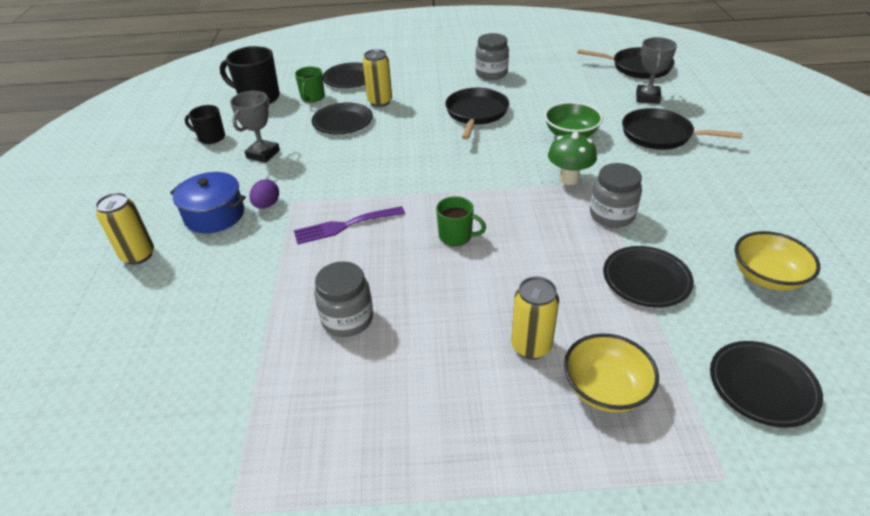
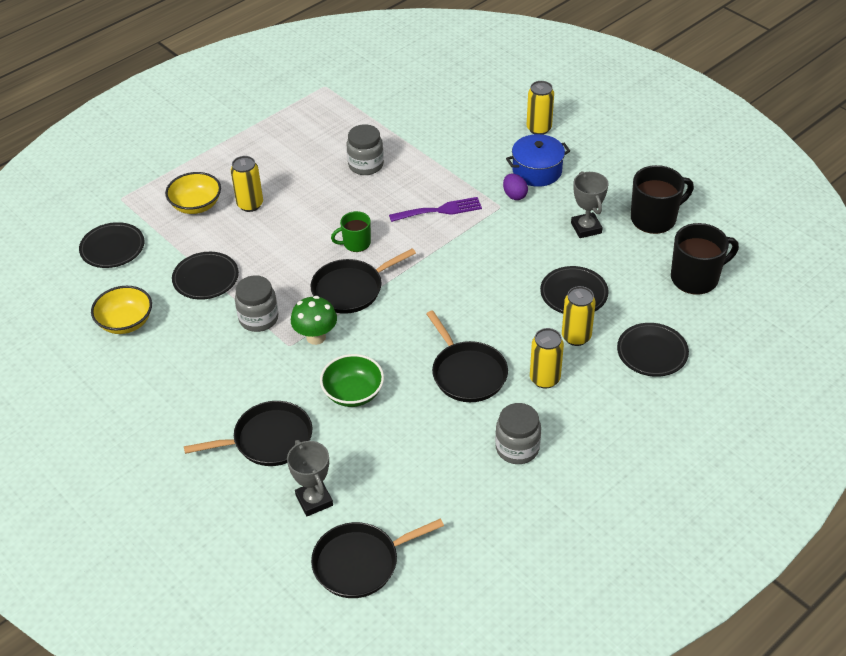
camera: 140 degrees right, 5 degrees up
black mug [185,105,225,144] -> black mug [631,165,694,234], size x1.68
purple fork [294,206,405,244] -> purple fork turned 45 degrees clockwise [389,197,482,222]
green mug [295,66,325,102] -> none
none -> black pan [311,248,416,314]
none -> yellow can [530,328,564,389]

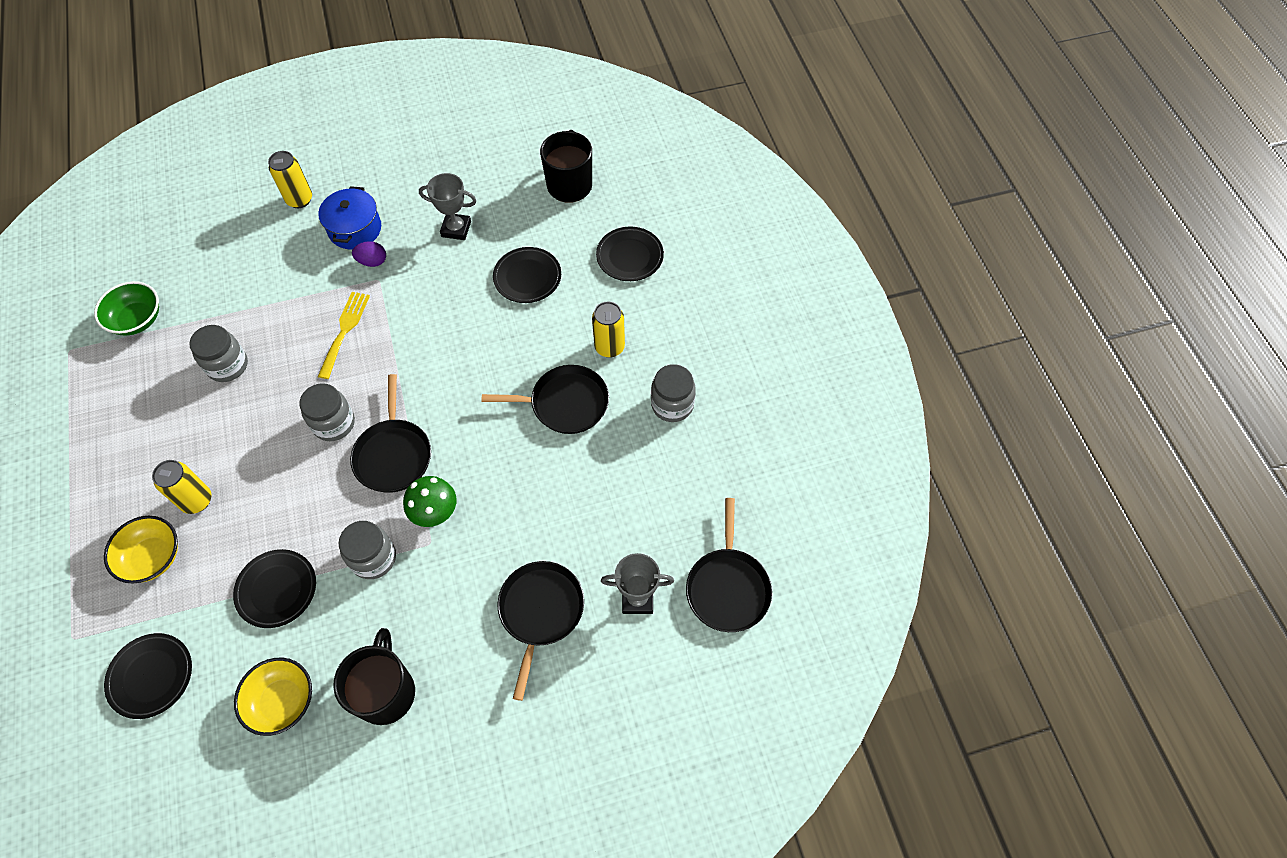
camera: 65 degrees left, 15 degrees up
green bowl [320,354,384,407] -> green bowl moved to [94,281,159,335]
green mug [331,211,371,252] -> grey jar [300,383,355,441]
purple fork [389,197,482,222] -> yellow fork [318,292,370,379]
yellow can [562,286,596,346] -> none
black mug [631,165,694,234] -> black mug moved to [333,628,415,725]

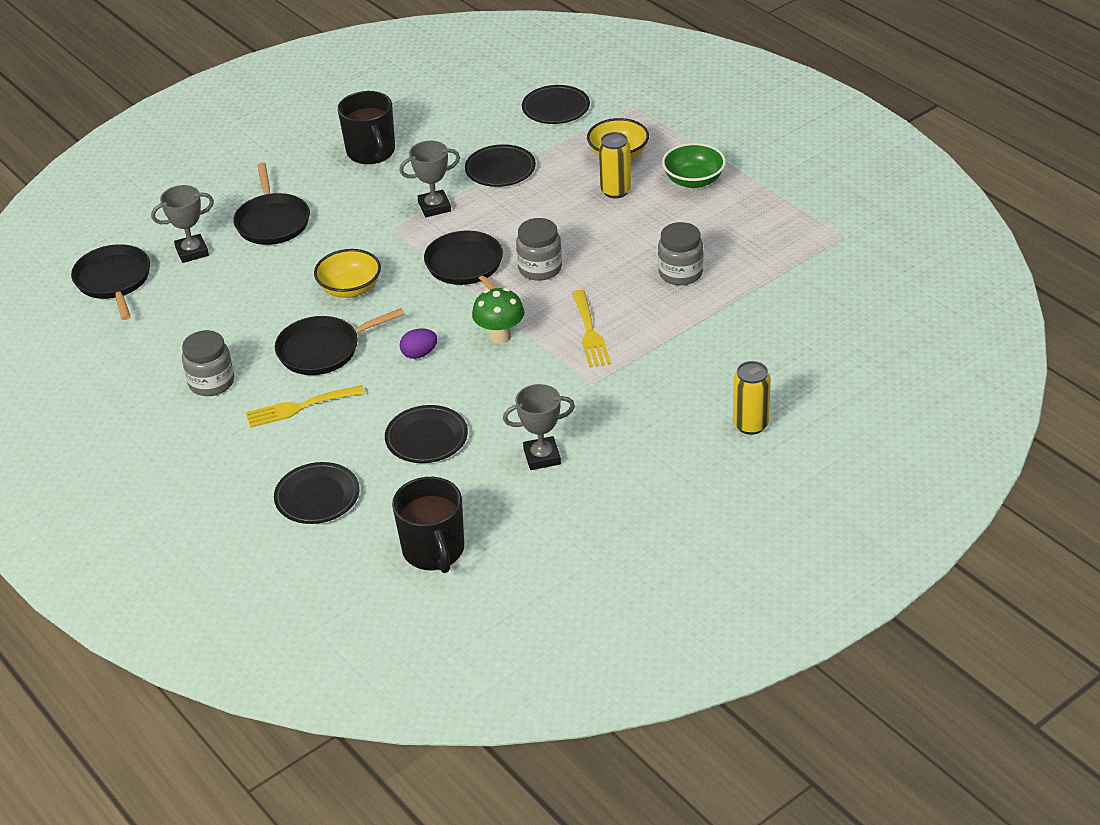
camera: 160 degrees right, 20 degrees down
green bowl [94,281,159,335] -> green bowl moved to [662,143,726,188]
yellow bowl [234,658,312,736] -> yellow bowl moved to [314,249,381,298]
blue pot [318,186,381,249] -> none
grey jar [339,521,396,579] -> grey trophy [399,141,460,217]
purple egg [352,241,386,267] -> purple egg moved to [400,329,437,359]
green mushroom [403,476,456,527] -> green mushroom moved to [472,288,524,344]
yellow can [592,302,625,358] -> yellow fork [246,385,365,428]

